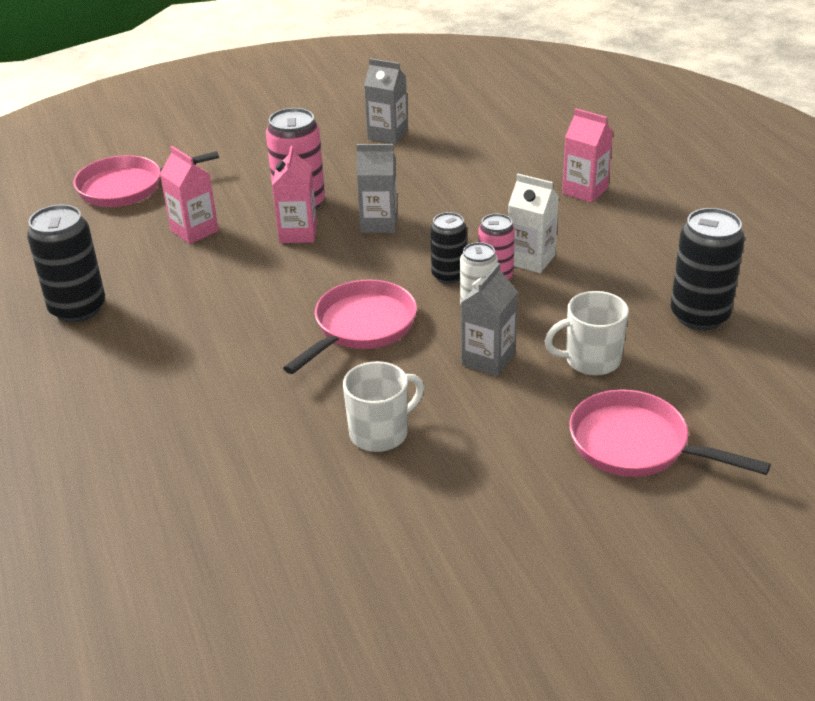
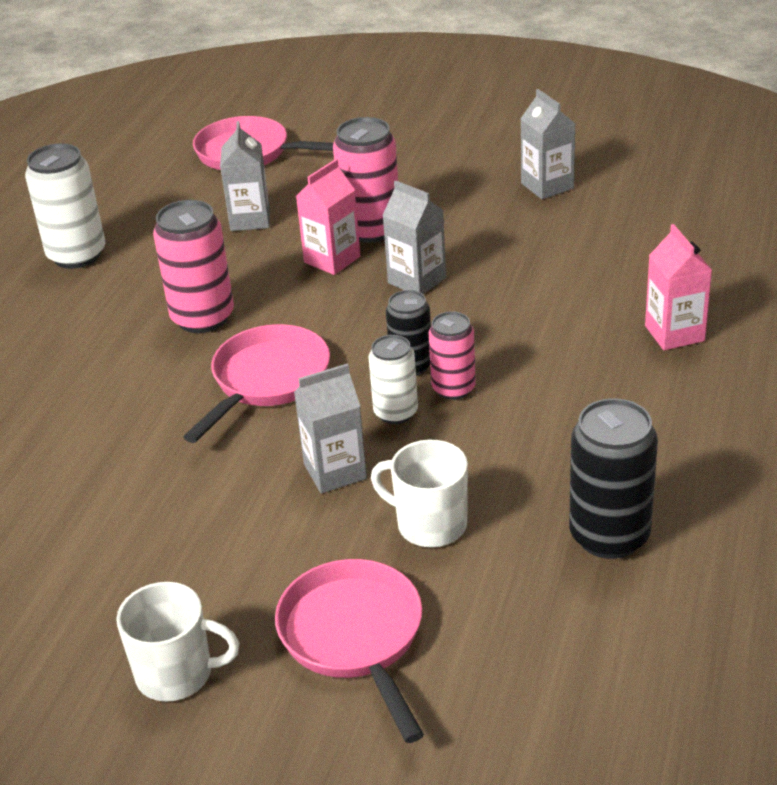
camera: 40 degrees right, 0 degrees up
black can [27,205,105,323] -> white can [25,143,105,269]
pink carton [160,146,219,244] -> grey carton [220,121,270,231]
pink pan [283,280,417,374] -> pink pan turned 45 degrees counterclockwise [183,324,330,443]
white mug [343,361,424,452] -> white mug moved to [116,582,240,702]
white carton [508,174,559,273] -> none
none -> pink can [153,200,234,333]

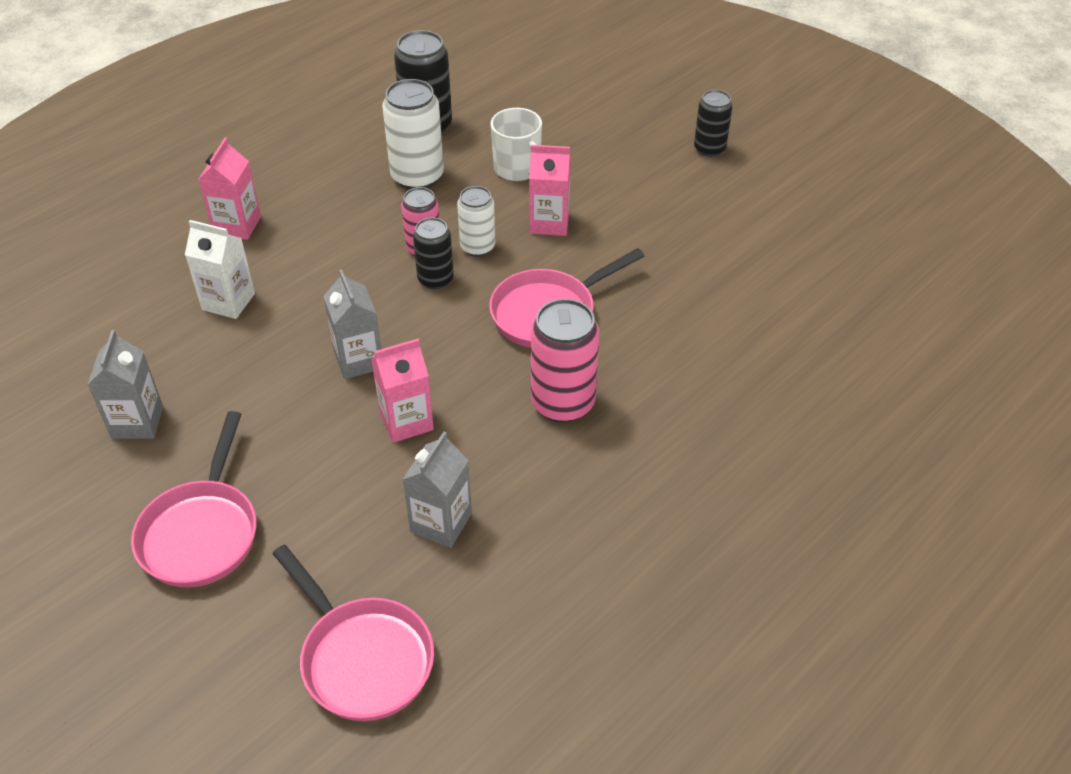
camera: 155 degrees left, 10 degrees up
white can [25,143,105,269] -> white can moved to [382,79,444,190]
white mug [116,582,240,702] -> black can [694,90,733,157]
pink pan [275,559,424,743] -> pink pan moved to [131,411,257,587]
grey carton [294,363,367,493] -> pink carton [529,145,571,236]
pink can [333,117,398,243] -> none
none -> white carton [185,220,255,319]

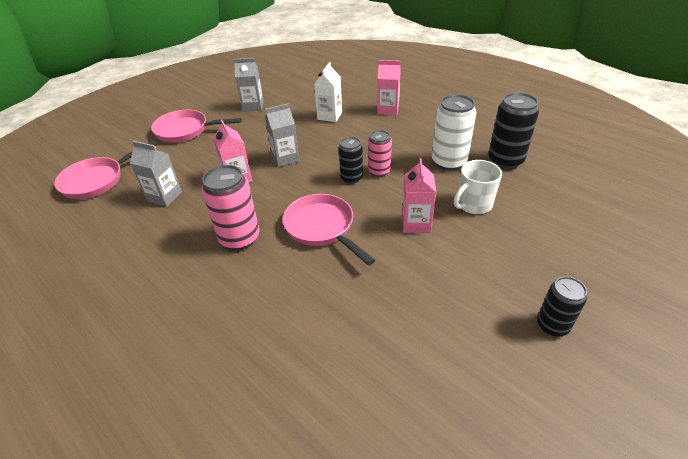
camera: 90 degrees right, 5 degrees down
white can [457,186,495,257] -> none

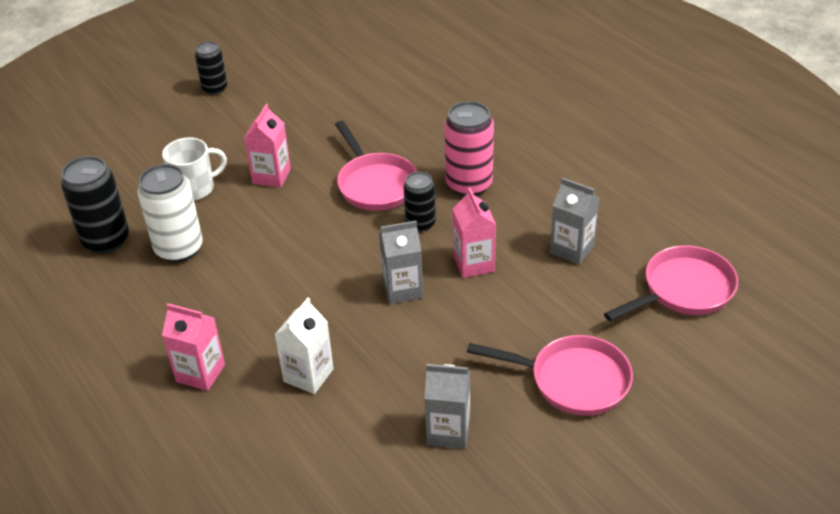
camera: 170 degrees left, 0 degrees up
black can [339,137,363,184] -> black can moved to [403,172,436,232]
pink can [368,130,392,177] -> none

